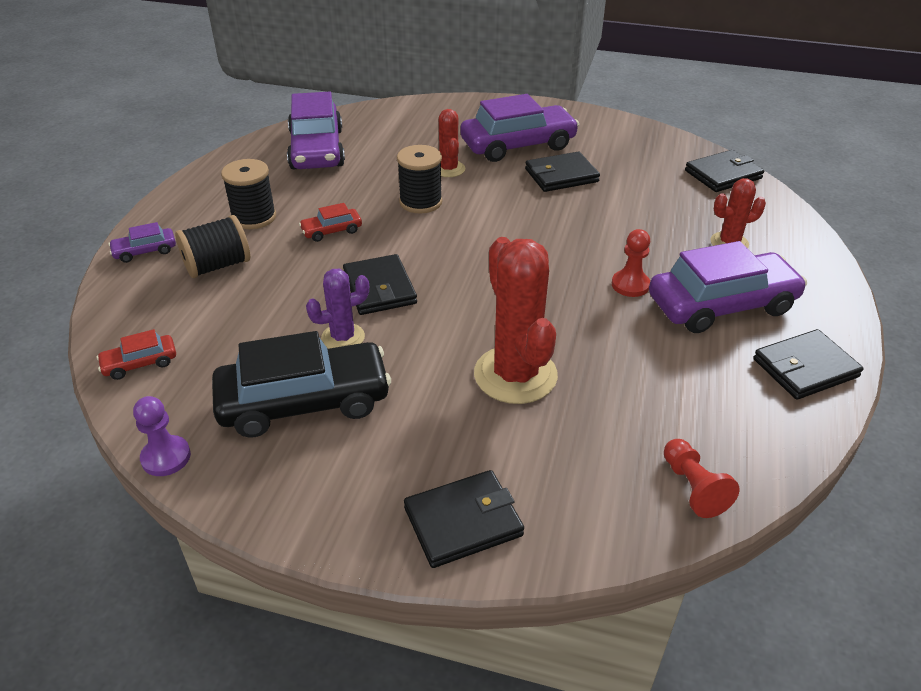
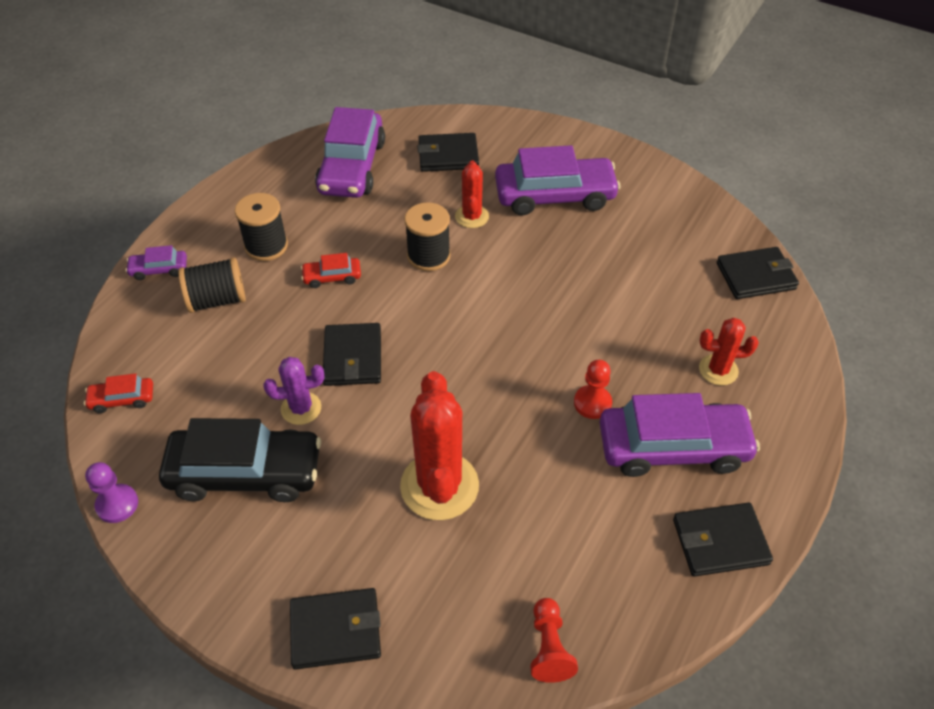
camera: 15 degrees right, 10 degrees up
black wallet [525,152,600,192] -> black wallet moved to [417,133,479,172]

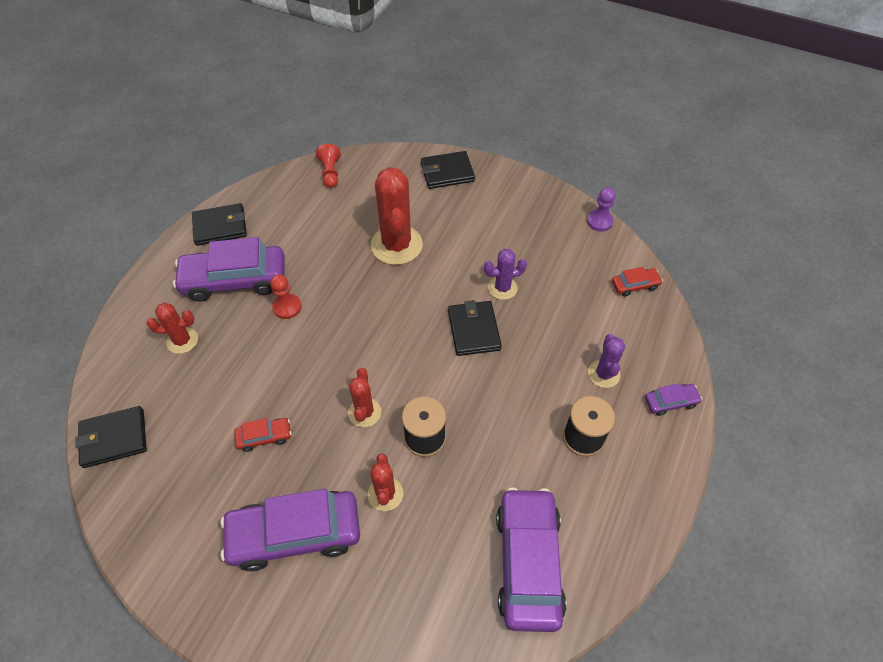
camera: 175 degrees right, 5 degrees up
black car [159,418,321,502] -> none
black spool [178,257,246,313] -> purple cactus [588,334,625,388]
red car [301,253,361,288] -> red car moved to [234,418,291,452]
black wallet [417,133,479,172] -> none
none -> red cactus [348,368,381,427]

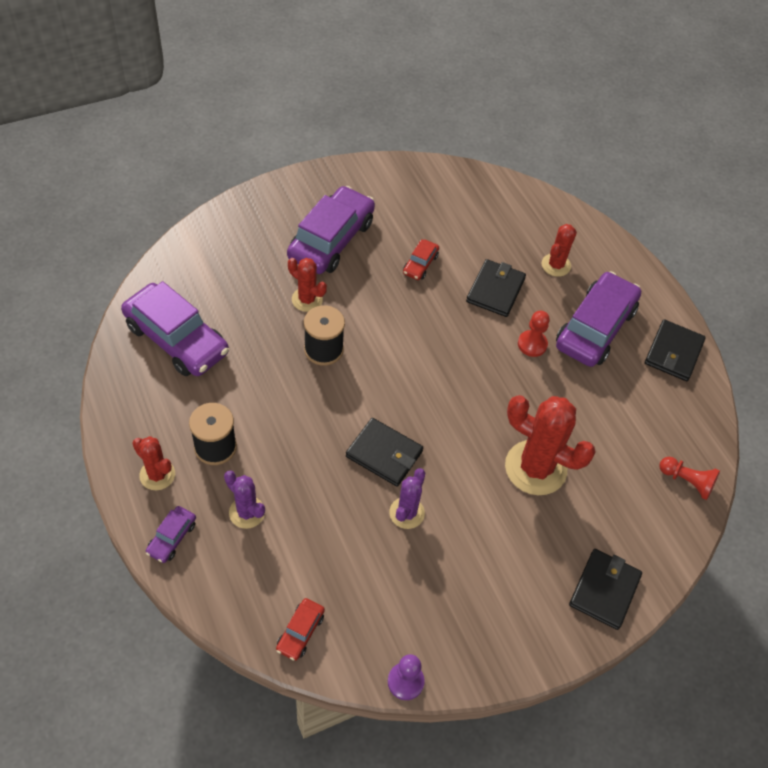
camera: 125 degrees right, 0 degrees up
black wallet [75,406,147,468] -> black wallet moved to [466,259,526,317]
red cactus [348,368,381,427] -> red cactus moved to [132,436,175,490]

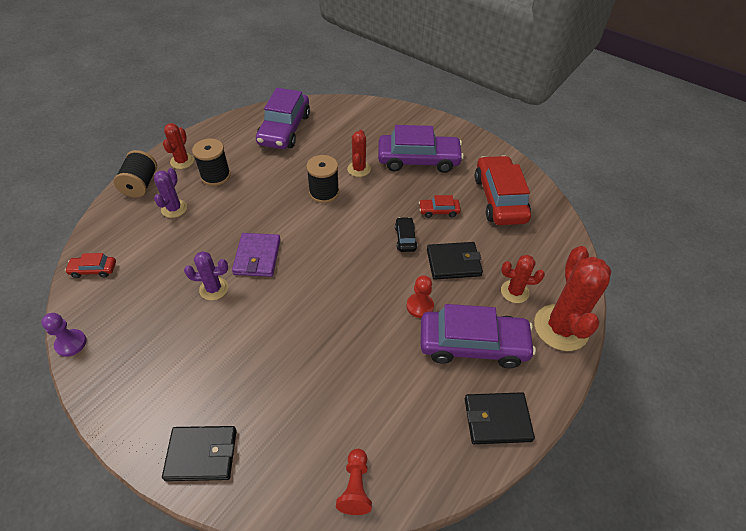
camera: 65 degrees right, 5 degrees down
purple car [146,506,196,563] -> black spool [114,150,157,198]
black wallet [346,418,423,487] -> purple wallet [232,233,281,277]
red cactus [505,395,596,495] -> red cactus moved to [534,246,612,351]
none -> black car [395,217,417,252]
none -> red car [475,155,531,225]

